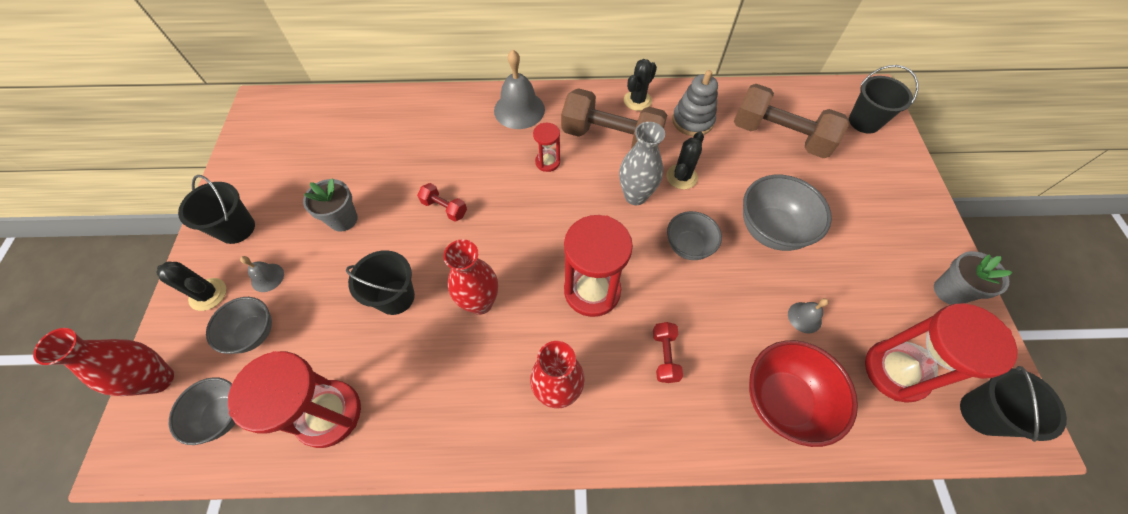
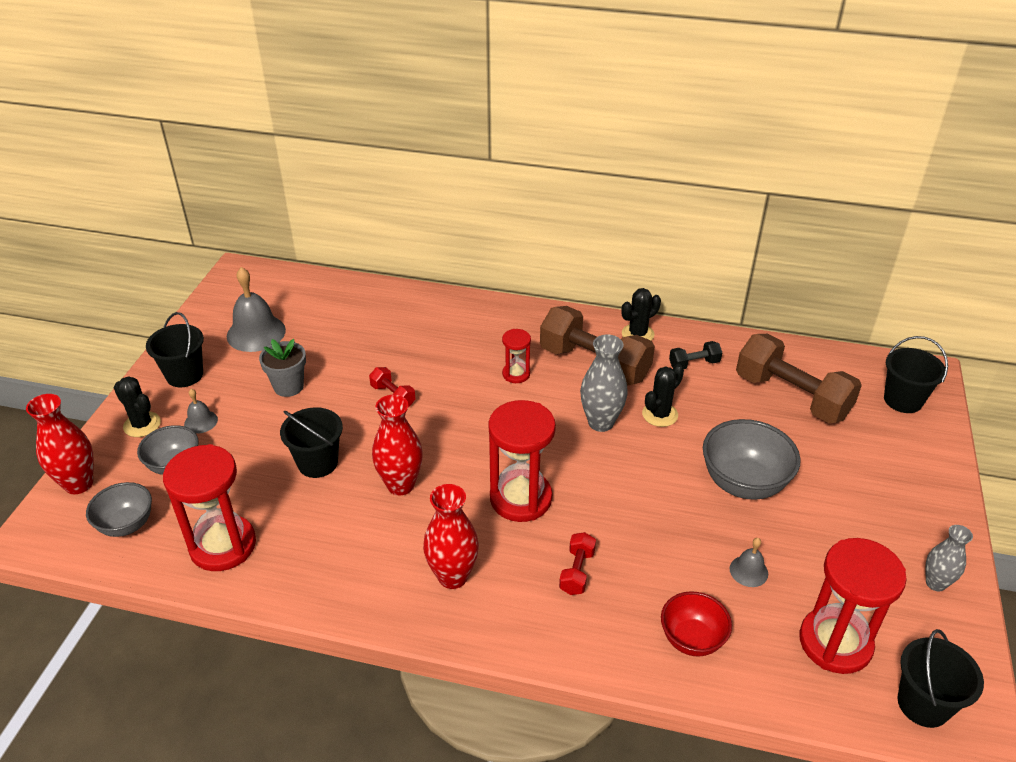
camera: 15 degrees right, 20 degrees down
grey bell [494,50,545,129] -> grey bell moved to [227,267,286,352]
grey bowl [667,211,722,260] -> none
grey stacking toy [672,70,718,136] -> black dumbbell [669,341,722,369]
red bowl [749,340,858,447] -> red bowl [661,591,732,657], size x0.64
grey flower pot [934,251,1013,305] -> grey vase [925,525,973,591]

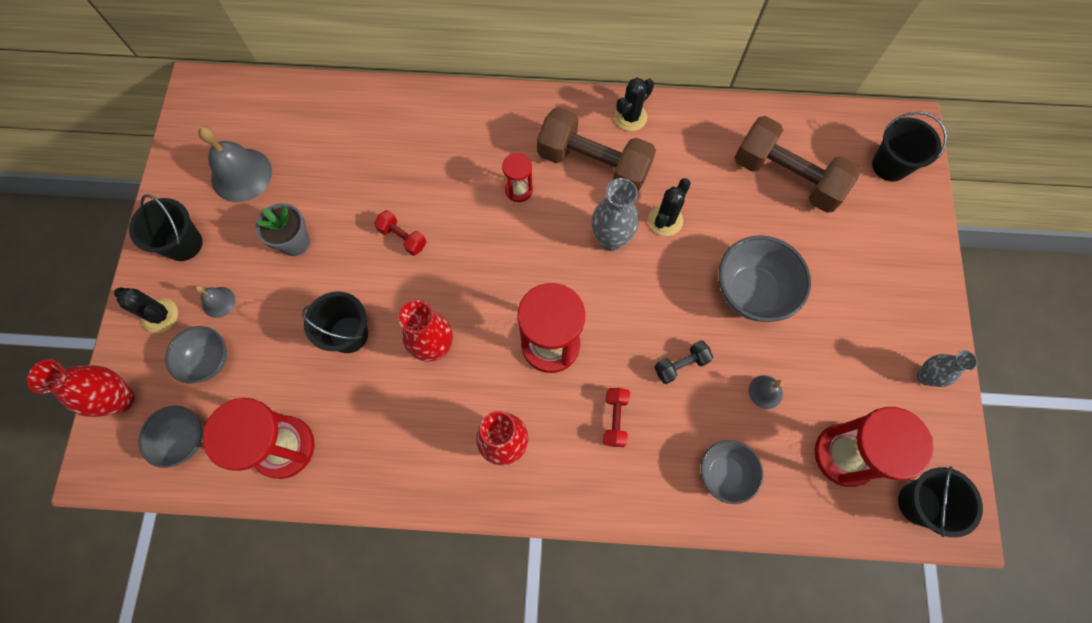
camera: 10 degrees left, 30 degrees up
red bowl [661,591,732,657] -> grey bowl [700,440,763,504]
black dumbbell [669,341,722,369] -> black dumbbell moved to [655,340,713,384]

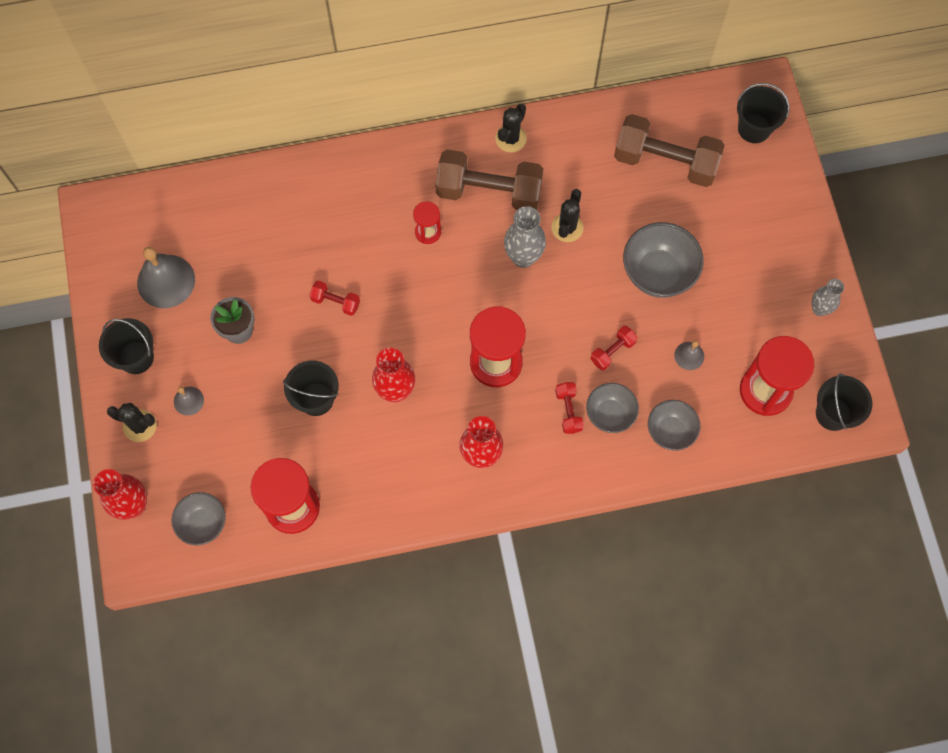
camera: 15 degrees left, 0 degrees up
grey bowl [165,326,227,384] -> grey bowl moved to [586,383,639,433]
black dumbbell [655,340,713,384] -> red dumbbell [590,326,638,370]

